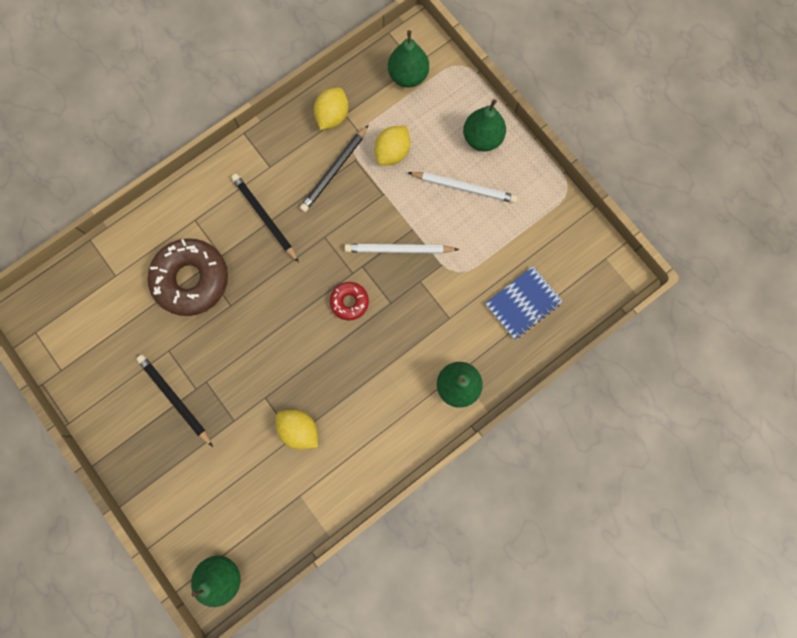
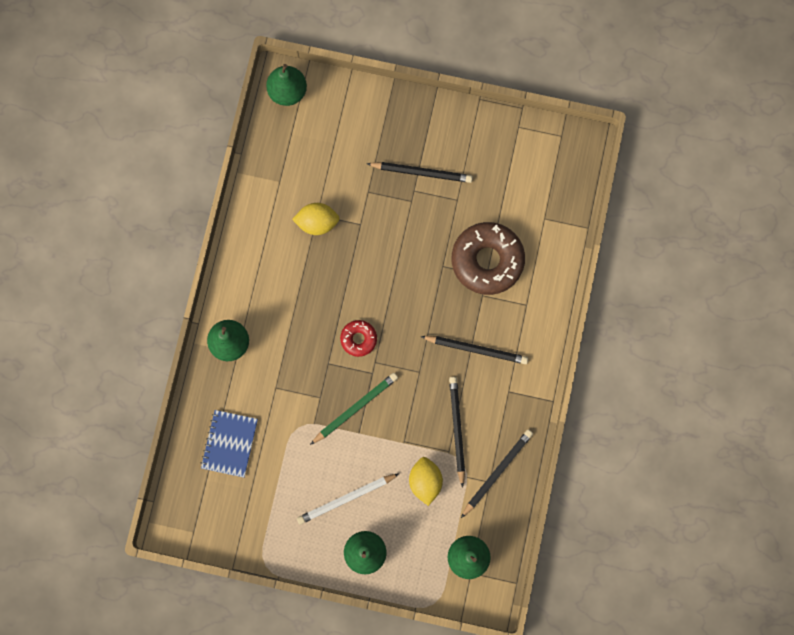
camera: 140 degrees right, 0 degrees up
yellow lemon [314,87,349,130] -> black pencil [461,430,533,518]
white pencil [345,244,459,254] -> green pencil [310,373,398,445]

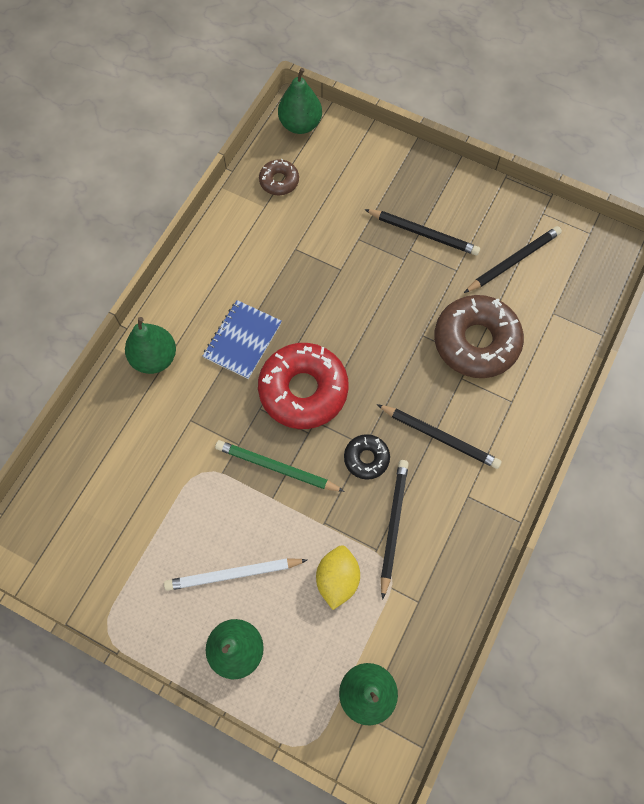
camera: 15 degrees right, 10 degrees down
blue notebook [201,410,258,478] -> blue notebook moved to [203,300,282,379]
yellow lemon [292,203,340,235] -> none
green pencil [310,373,398,445] -> green pencil turned 135 degrees counterclockwise [215,440,345,492]
red donut [340,320,377,357] -> red donut [258,343,349,429], size x2.01
black pencil [461,430,533,518] -> black pencil moved to [464,226,562,293]
none -> brown donut [259,159,299,195]
none -> black donut [344,434,390,480]

